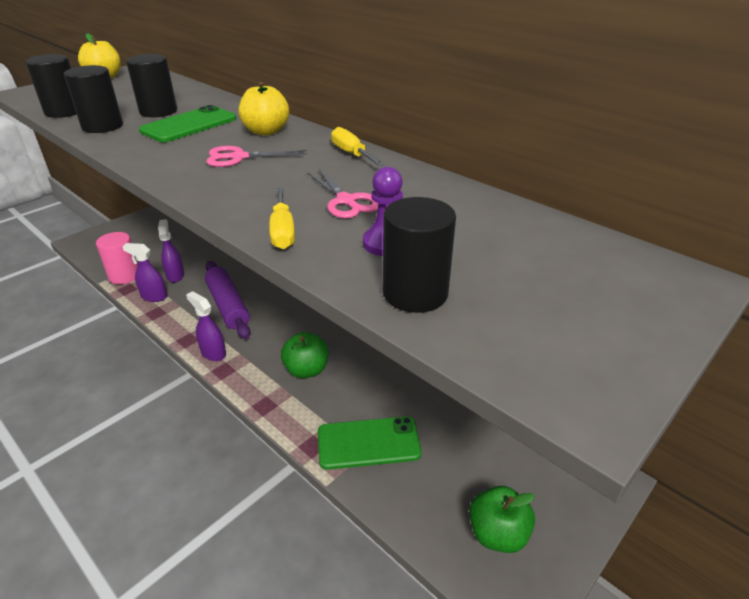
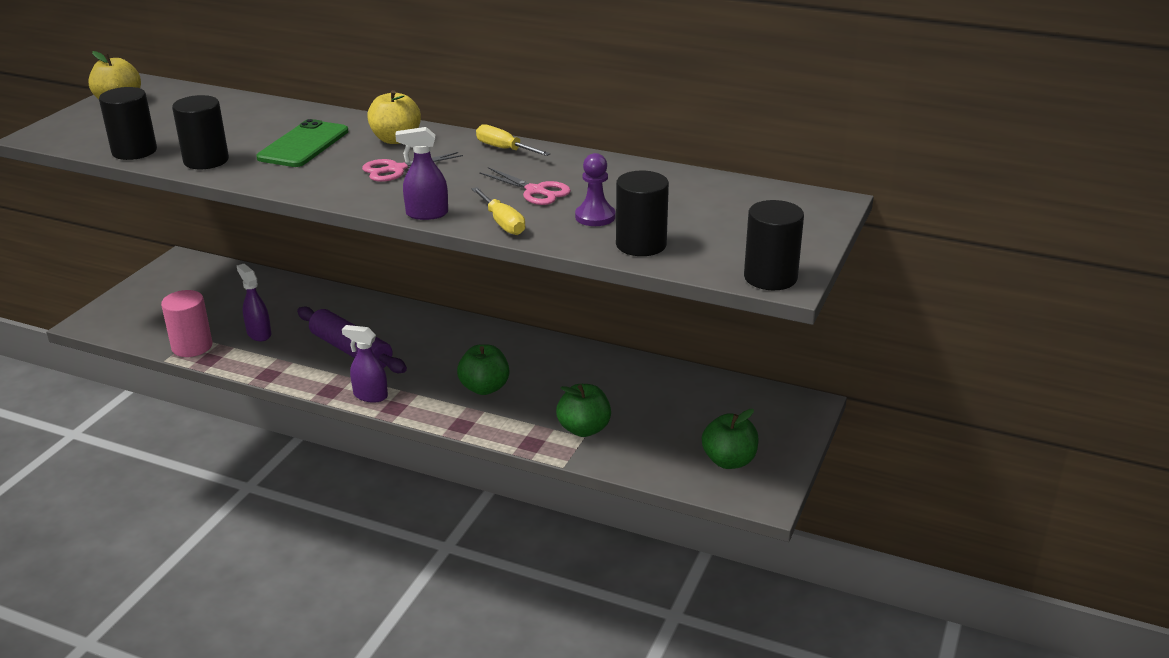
camera: 20 degrees left, 5 degrees down
purple spray bottle [122,243,167,302] -> purple spray bottle moved to [395,127,448,220]
black cylinder [126,54,177,117] -> black cylinder moved to [744,200,804,290]
green phone [318,416,421,470] -> green apple [556,384,611,437]

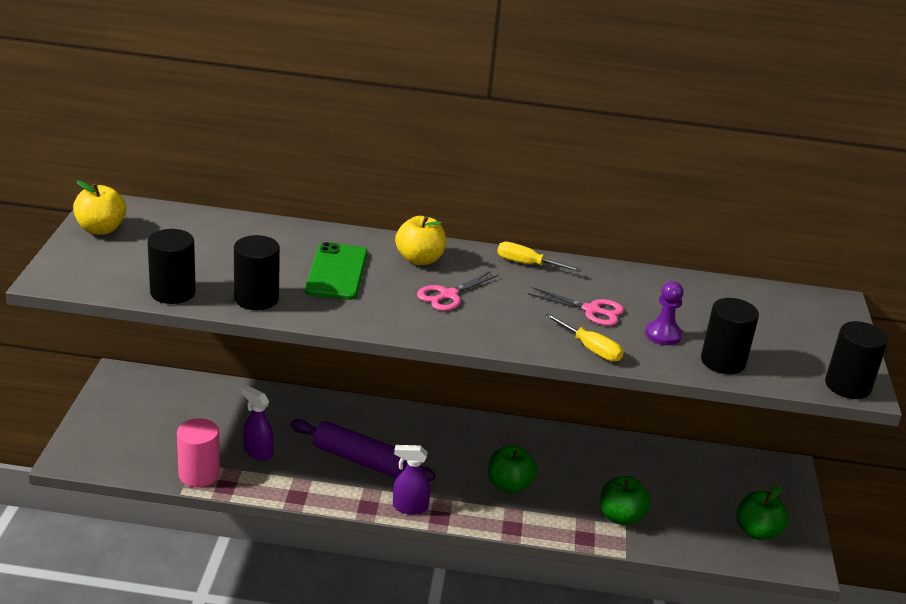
camera: 20 degrees left, 0 degrees up
purple spray bottle [395,127,448,220] -> none

